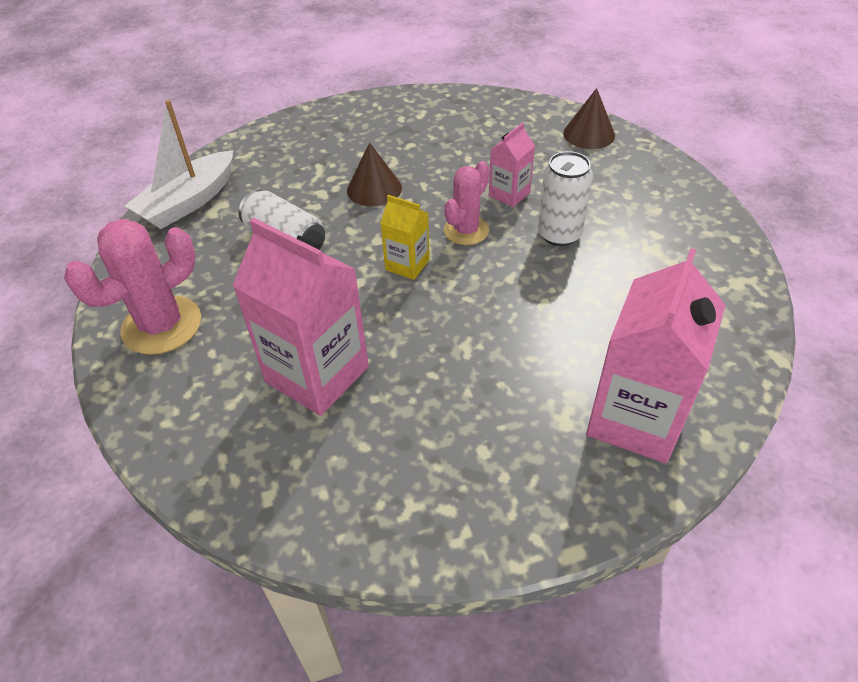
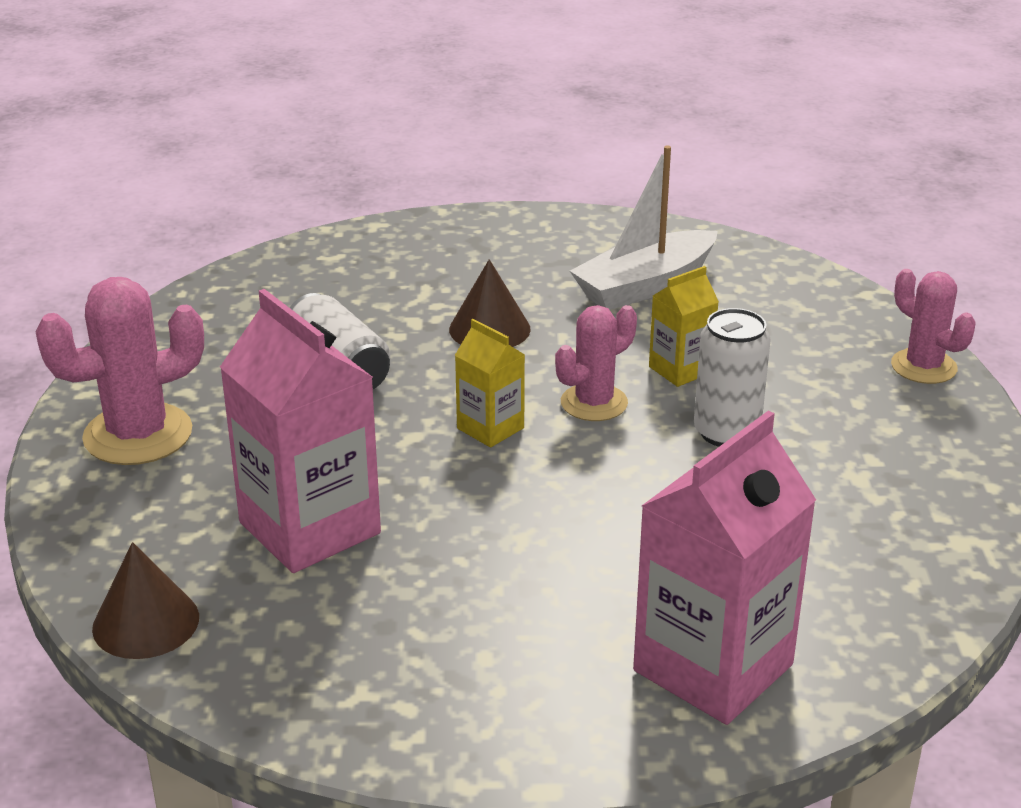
camera: 15 degrees right, 15 degrees down
white boat [125,100,233,229] -> white boat moved to [570,145,718,310]
pink carton [489,122,535,207] -> yellow carton [649,266,719,387]
brown cone [563,88,615,149] -> brown cone moved to [92,542,199,659]
none -> pink cactus [891,269,976,384]

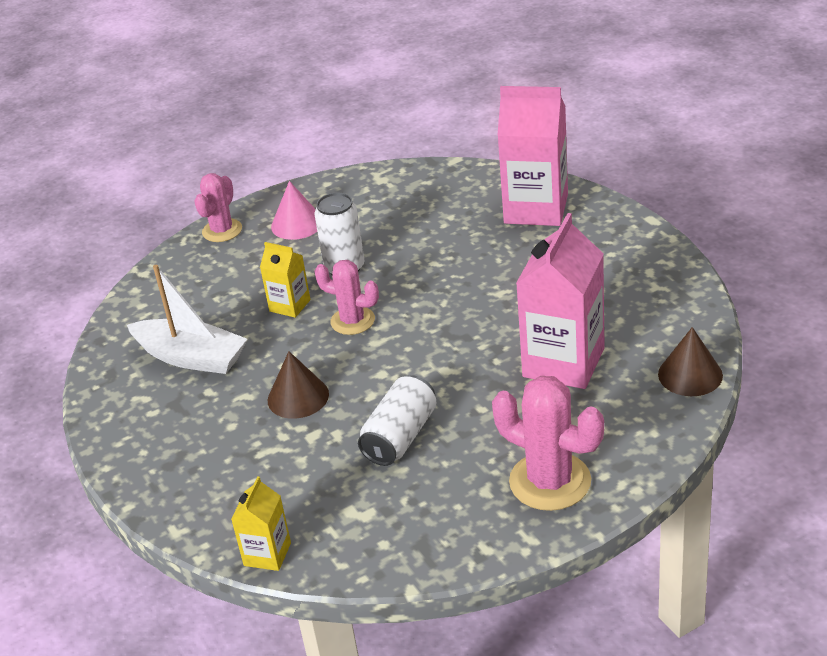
camera: 115 degrees left, 5 degrees up
yellow carton [455,319,525,447] -> yellow carton moved to [231,476,291,571]
none -> pink cone [271,181,317,240]

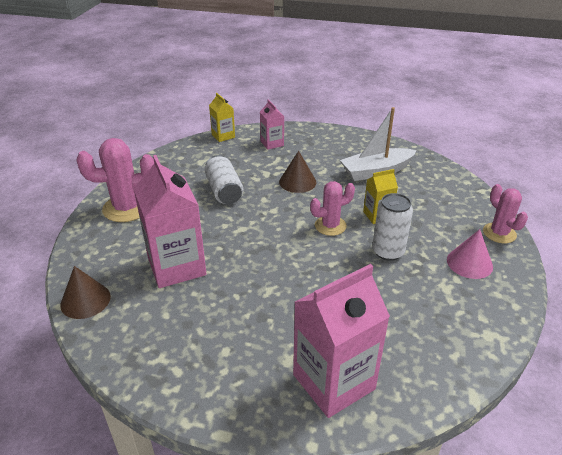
camera: 130 degrees right, 0 degrees up
none -> pink carton [260,99,284,150]

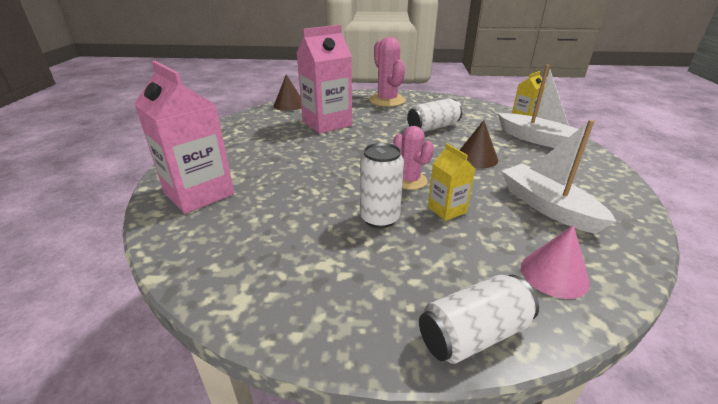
camera: 80 degrees right, 5 degrees down
pink carton [260,99,284,150] -> white boat [498,65,585,148]
pink cone [447,229,493,279] -> pink cone moved to [521,225,590,299]
pink cactus [483,184,528,243] -> white can [419,275,539,364]

